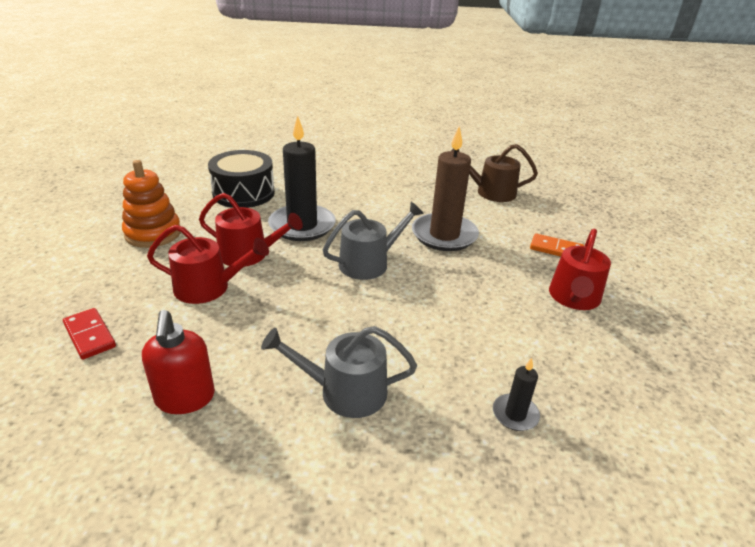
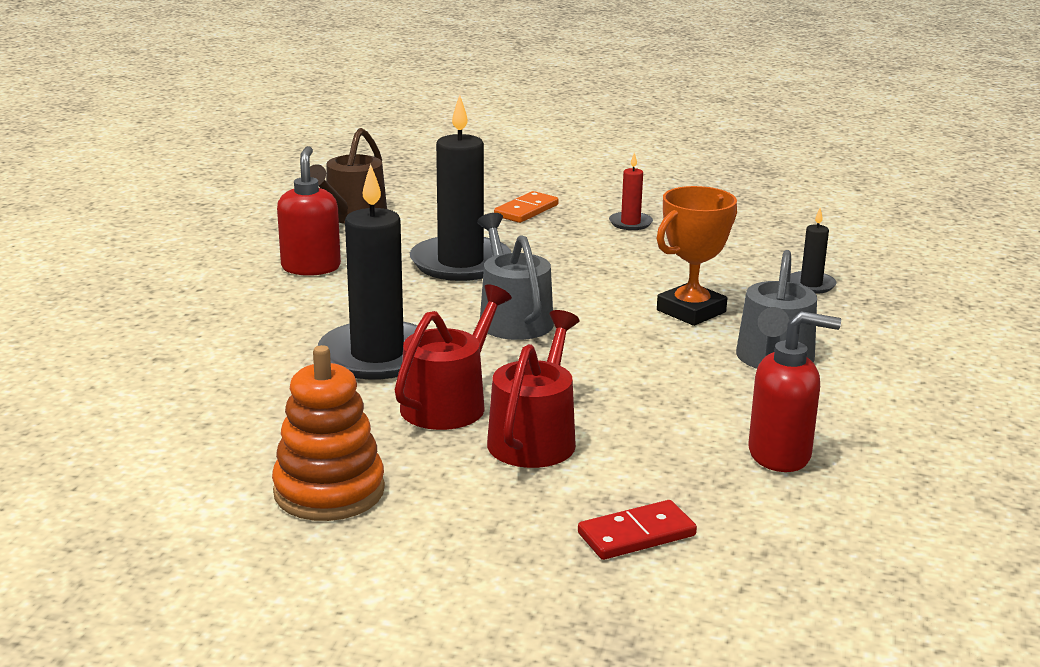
camera: 75 degrees left, 10 degrees down
black drum [208,150,275,208] -> none
brown candle [412,126,479,251] -> black candle [410,95,511,281]
red watering can [549,229,611,310] -> red candle [609,152,653,230]
none -> red soap dispenser [277,146,341,276]
none -> orange trophy [656,186,737,326]

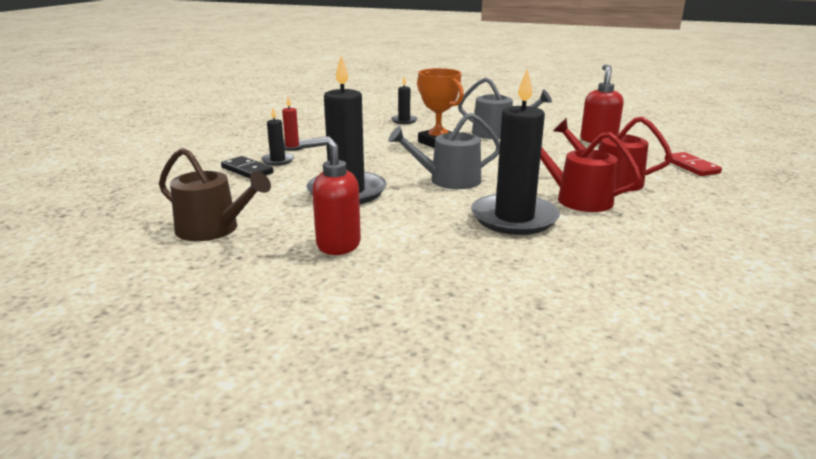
camera: 85 degrees left, 0 degrees up
orange stacking toy [272,345,385,521] -> none
orange domino [494,191,559,223] -> black domino [221,156,273,178]
none -> black candle [261,108,294,166]

